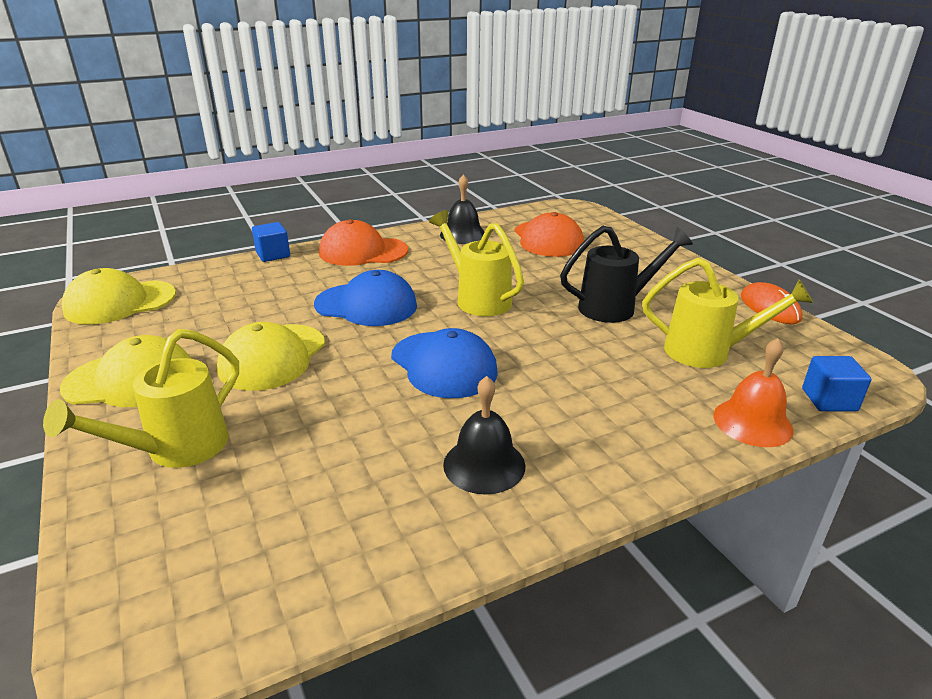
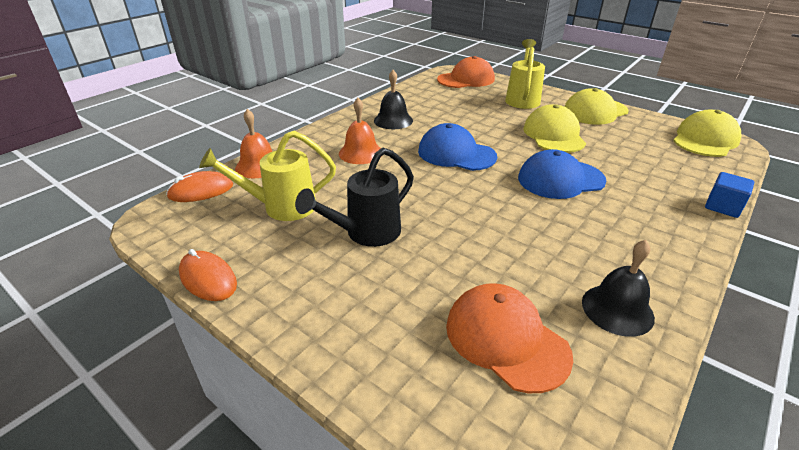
camera: 155 degrees right, 5 degrees up
orange cap [319,219,408,266] -> orange cap moved to [437,56,495,88]
yellow watering can [429,210,524,316] -> none
blue cube [802,356,871,411] -> orange mouse [166,171,233,202]
none -> orange bell [339,98,382,164]

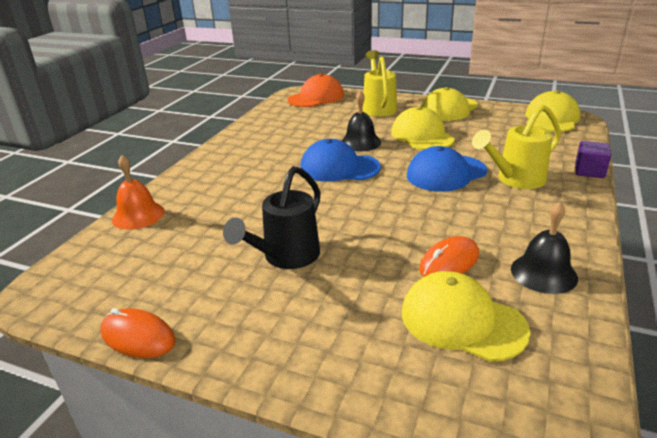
camera: 15 degrees left, 5 degrees down
orange mouse [166,171,233,202] -> orange mouse moved to [419,236,479,277]
yellow watering can [199,131,336,221] -> yellow watering can moved to [472,105,561,189]
orange bell [339,98,382,164] -> none
black bell [374,70,413,129] -> black bell moved to [342,90,381,152]
orange cap [446,283,573,393] -> yellow cap [402,271,530,362]
blue cube [705,172,754,218] -> purple cube [575,141,611,178]

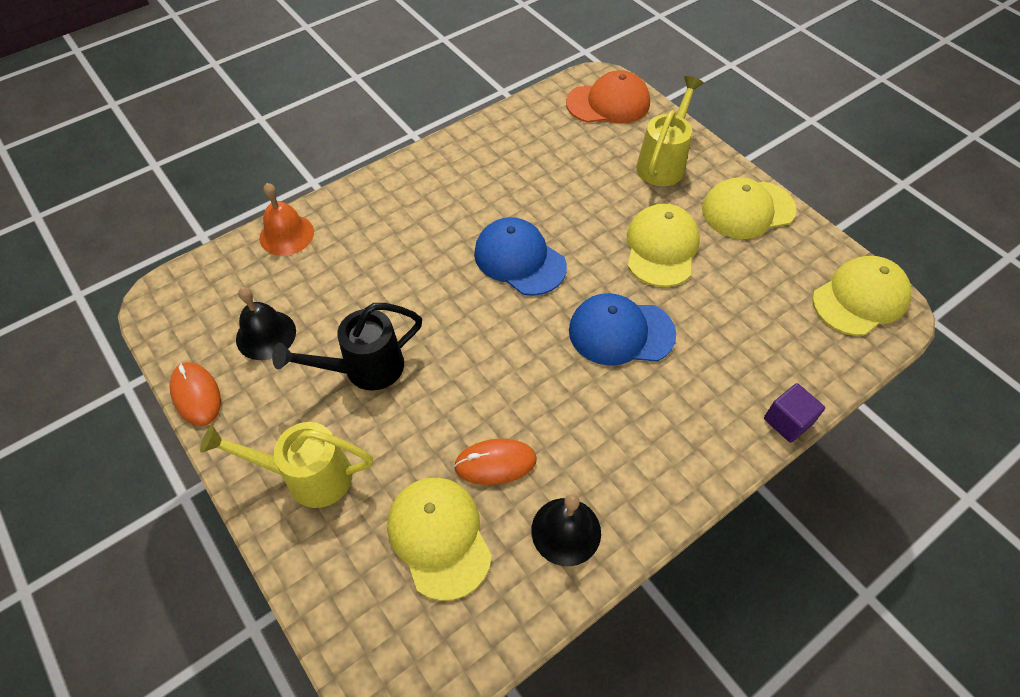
camera: 30 degrees right, 25 degrees up
black bell [342,90,381,152] -> black bell moved to [236,287,296,360]
yellow watering can [472,105,561,189] -> yellow watering can moved to [200,422,373,508]

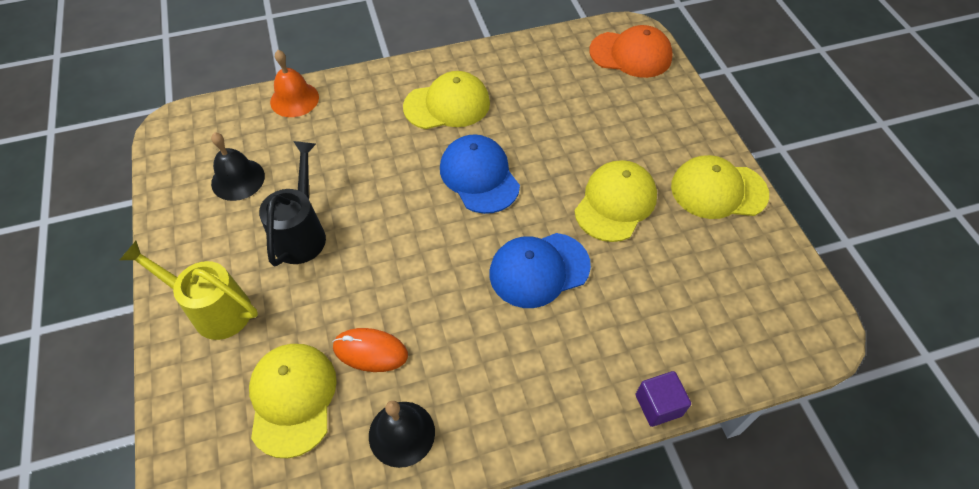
camera: 20 degrees right, 0 degrees up
orange mouse [170,362,221,426] -> none
black watering can [272,303,422,391] -> black watering can turned 105 degrees clockwise [259,141,326,266]
blue cap [569,293,676,365] -> blue cap turned 45 degrees counterclockwise [489,233,591,308]
yellow watering can [636,76,704,186] -> none
yellow cap [812,256,911,336] -> yellow cap moved to [403,71,490,129]

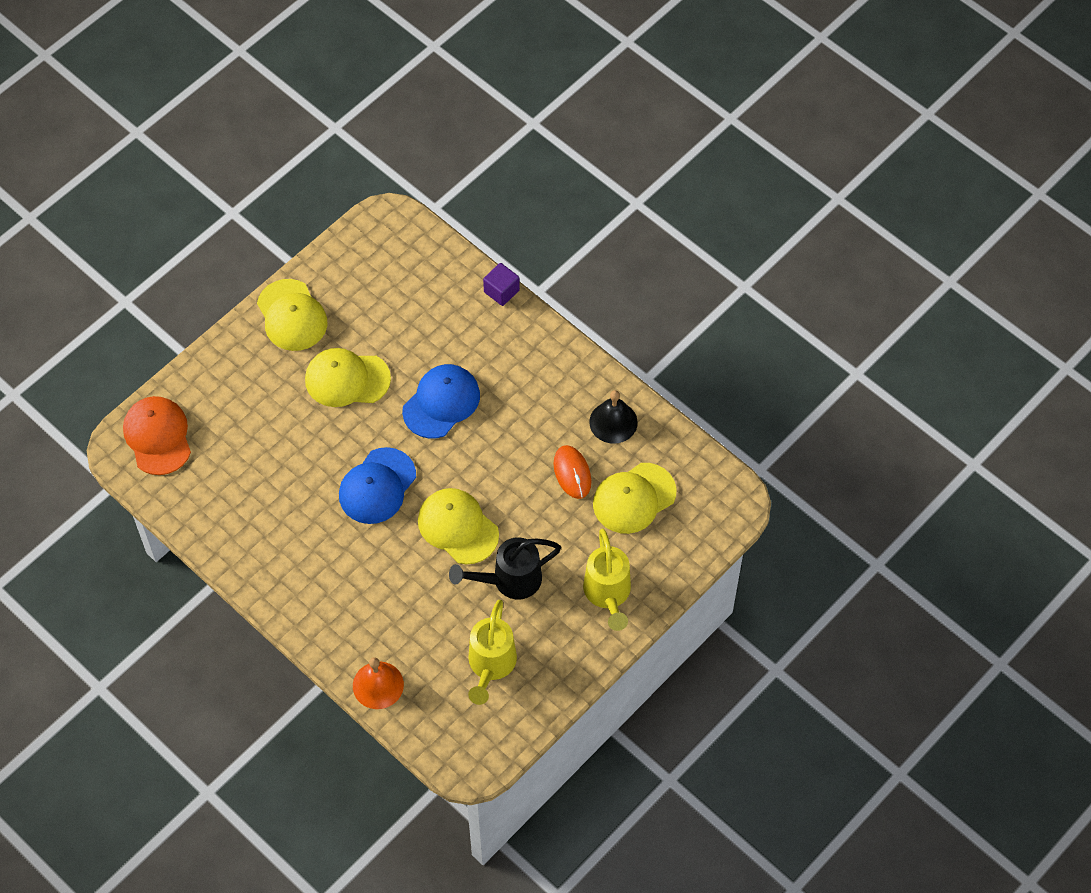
camera: 120 degrees left, 5 degrees up
black bell [211,132,265,201] -> yellow watering can [468,600,517,705]
yellow cap [403,71,490,129] -> yellow cap moved to [418,488,499,564]
blue cap [489,233,591,308] -> blue cap turned 90 degrees counterclockwise [402,364,480,438]

